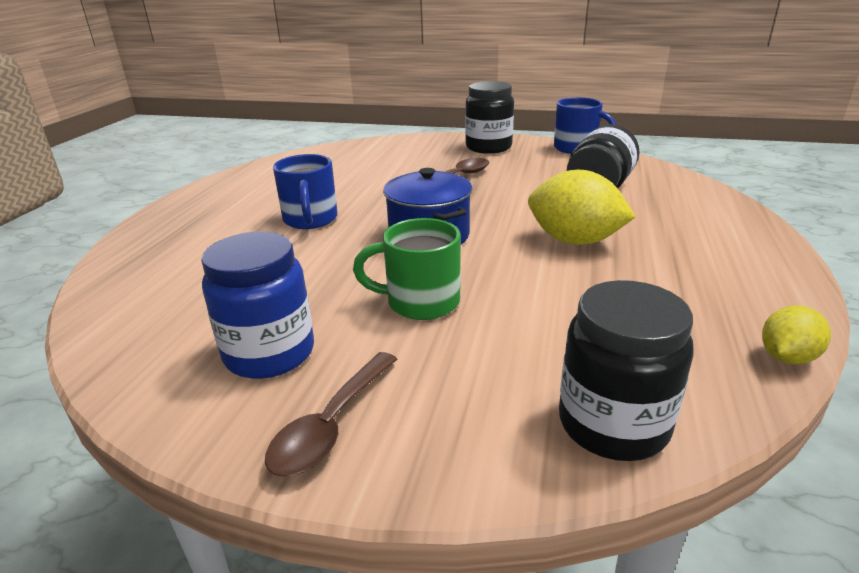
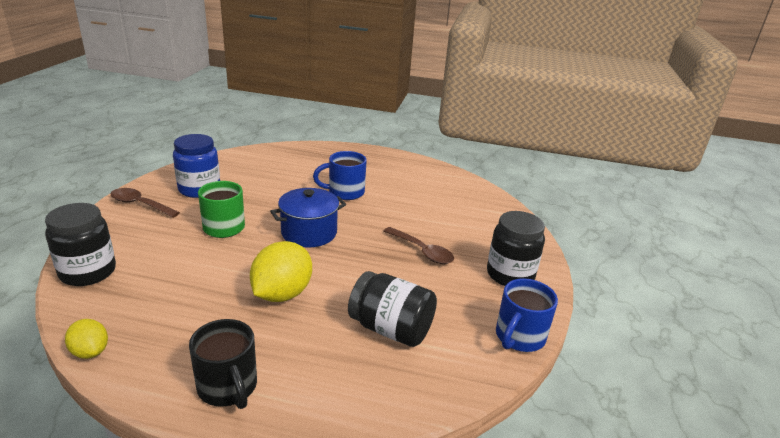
camera: 85 degrees right, 0 degrees up
none -> black mug [189,319,257,409]

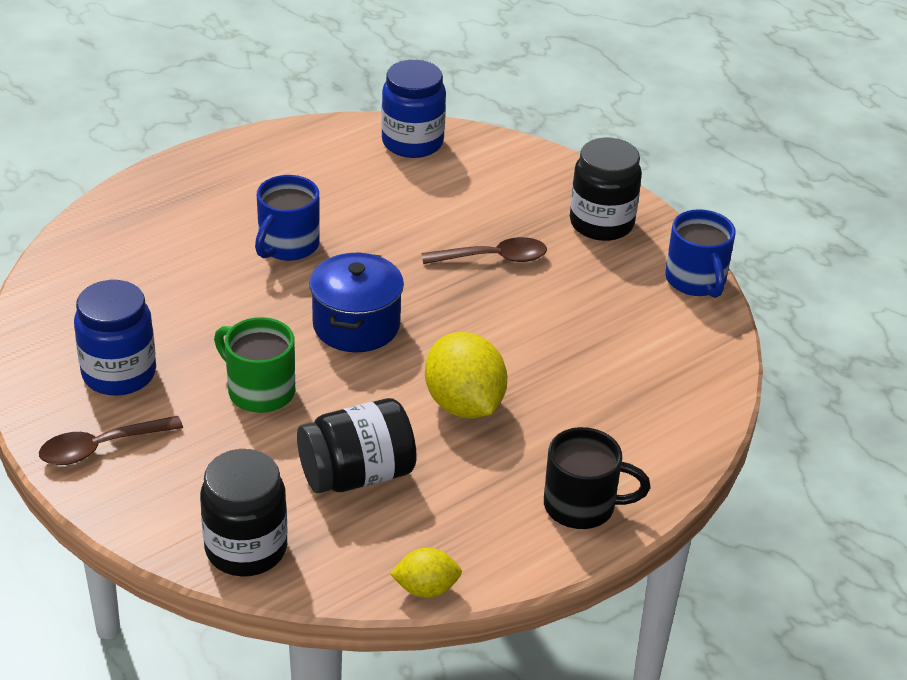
camera: 50 degrees left, 10 degrees up
black jar [348,271,437,347] -> black jar moved to [297,398,417,493]
none -> blue jar [381,60,446,158]

